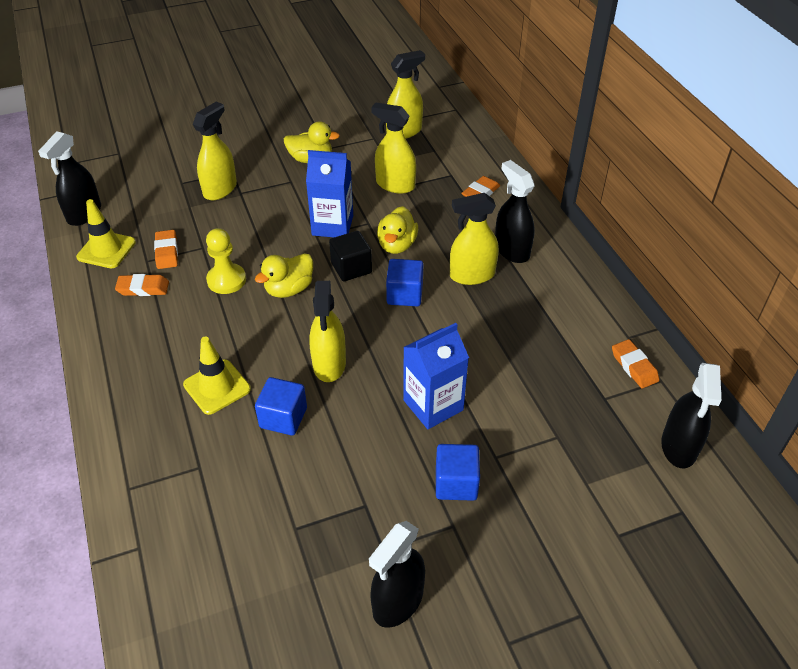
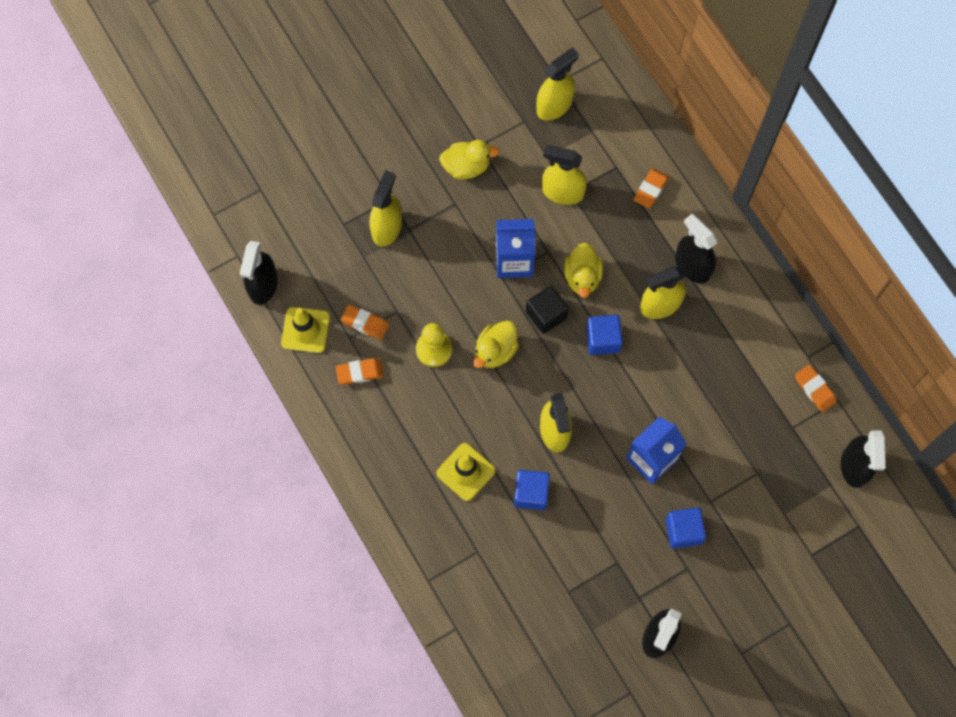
camera: 10 degrees left, 25 degrees up
orange eraser [154,230,178,269] -> orange eraser turned 45 degrees counterclockwise [341,305,389,340]

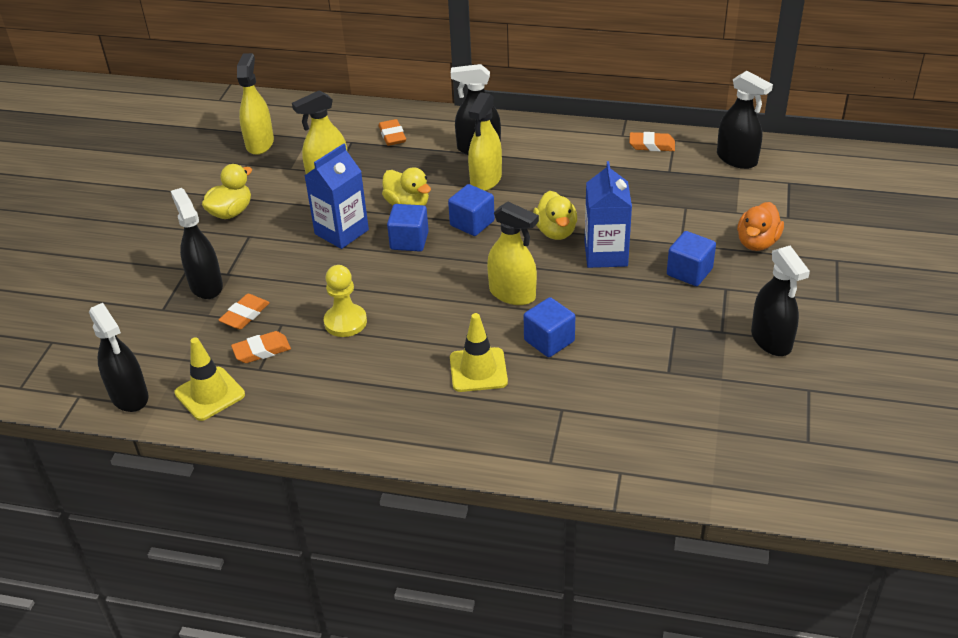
camera: 45 degrees left, 30 degrees down
orange eraser [335,358,384,385] -> orange eraser moved to [218,294,270,330]
yellow spray bottle [369,170,402,247] -> black spray bottle [171,188,223,299]
yellow duck [473,320,519,368] -> yellow duck moved to [533,191,577,240]
black cube [526,286,569,334] -> blue cube [387,204,429,251]
none -> orange duck [737,202,784,251]

